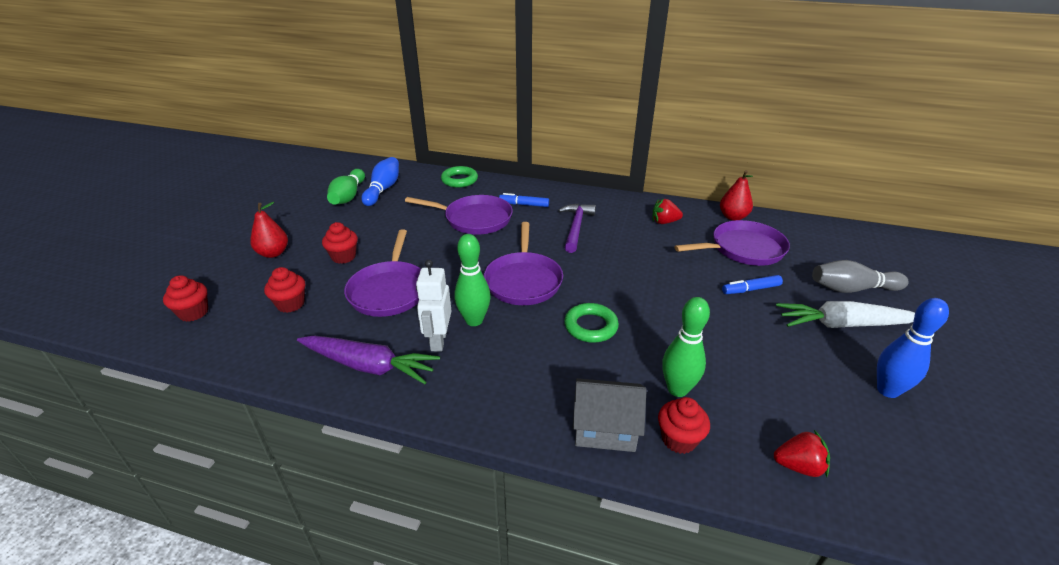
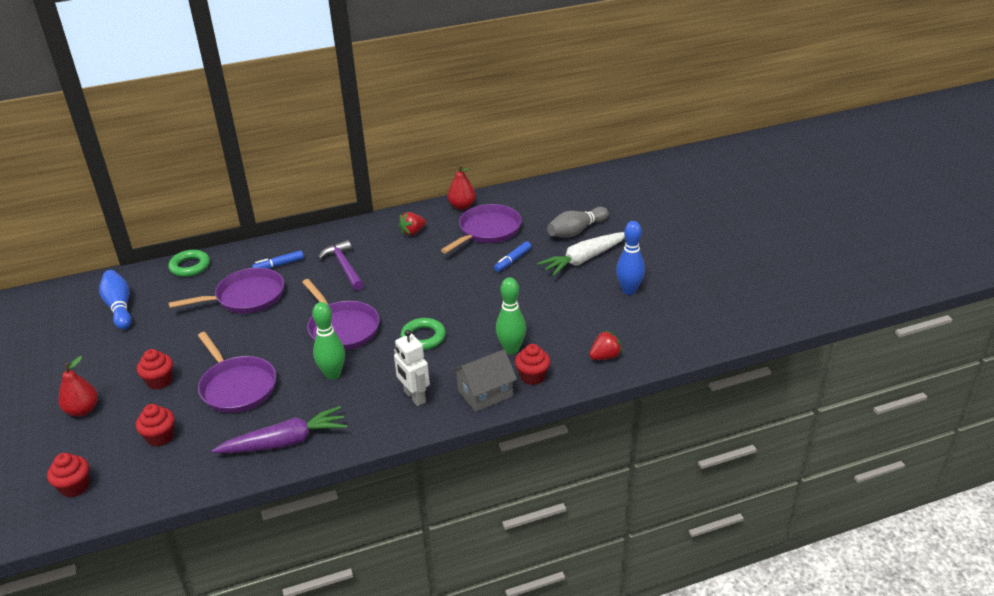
camera: 35 degrees left, 0 degrees up
green bowling pin [327,169,365,205] -> none
white robot [416,260,452,352] -> white robot moved to [394,330,430,406]

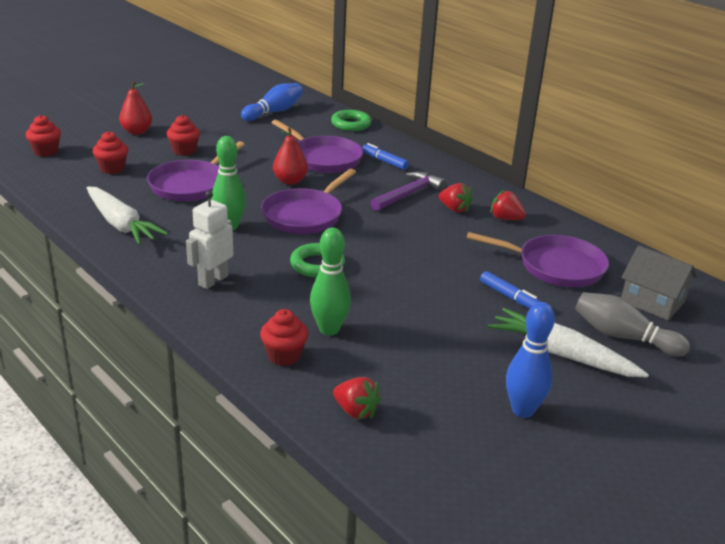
camera: 65 degrees right, 5 degrees down
purple carrot [212,406,347,453] -> white carrot [87,186,168,245]
red pear [447,165,476,210] -> red pear moved to [273,127,308,185]
grey house [452,349,517,412] -> grey house moved to [621,245,697,320]
blue marker [494,241,531,272] -> blue marker turned 150 degrees counterclockwise [480,271,541,309]
none -> red strawberry [438,183,473,213]

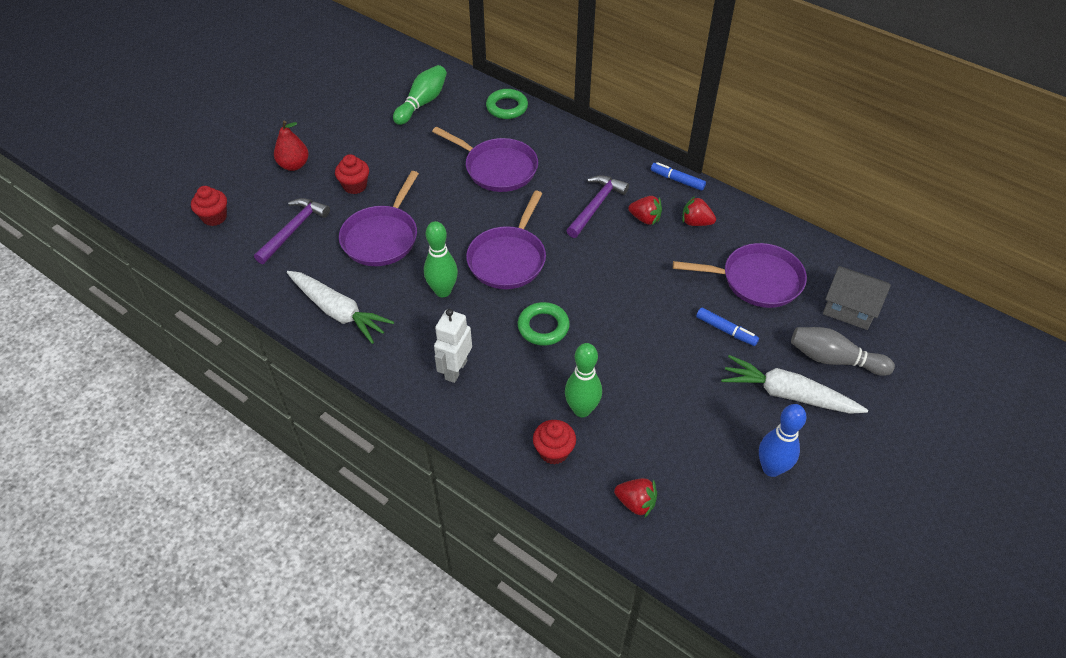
camera: 10 degrees left, 20 degrees up
red cupcake [93,131,128,174] -> purple hammer [254,198,330,264]
blue bowling pin [241,83,303,121] -> green bowling pin [393,65,447,125]
red pear [273,127,308,185] -> none
blue marker [362,143,409,170] -> blue marker moved to [651,162,706,191]

